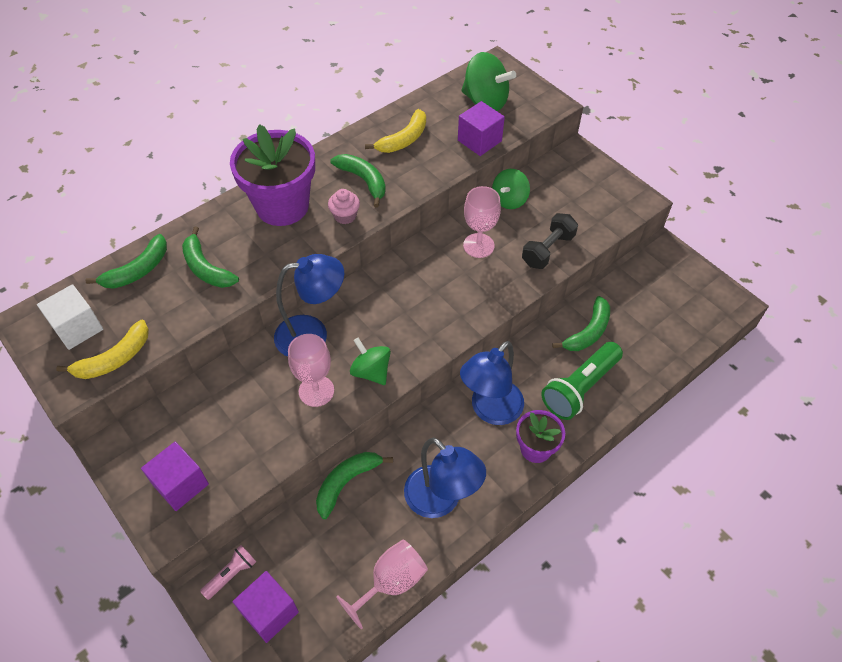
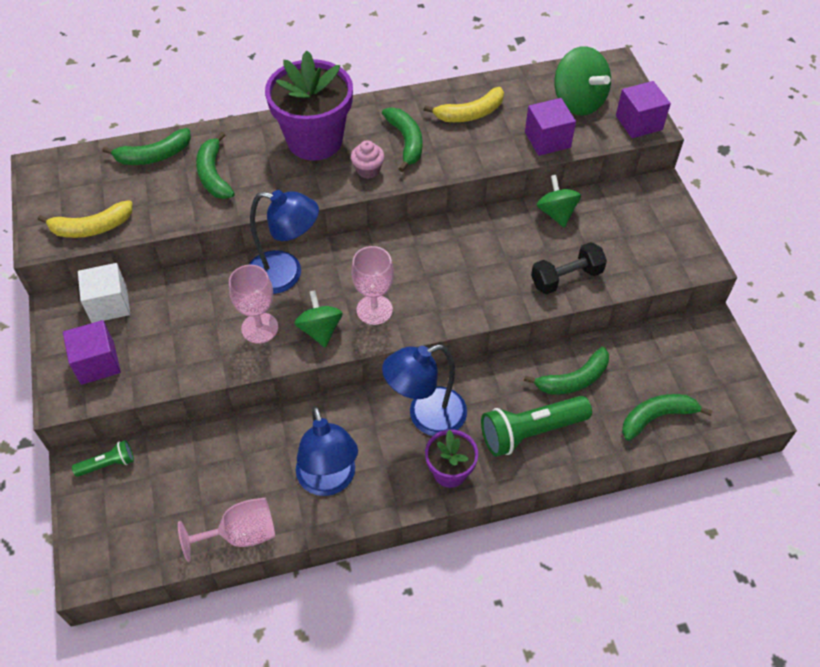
camera: 25 degrees right, 0 degrees up
white cube [37,284,103,350] -> white cube moved to [78,263,130,323]
pink flashlight [200,545,256,600] -> green flashlight [72,440,134,477]
purple cube [233,571,299,643] -> purple cube moved to [616,81,671,138]
green banana [316,452,393,519] -> green banana moved to [622,394,712,441]
pink goblet [463,186,501,258] -> pink goblet moved to [351,246,394,325]
green spinning top [492,169,530,209] -> green spinning top turned 105 degrees clockwise [537,175,581,228]

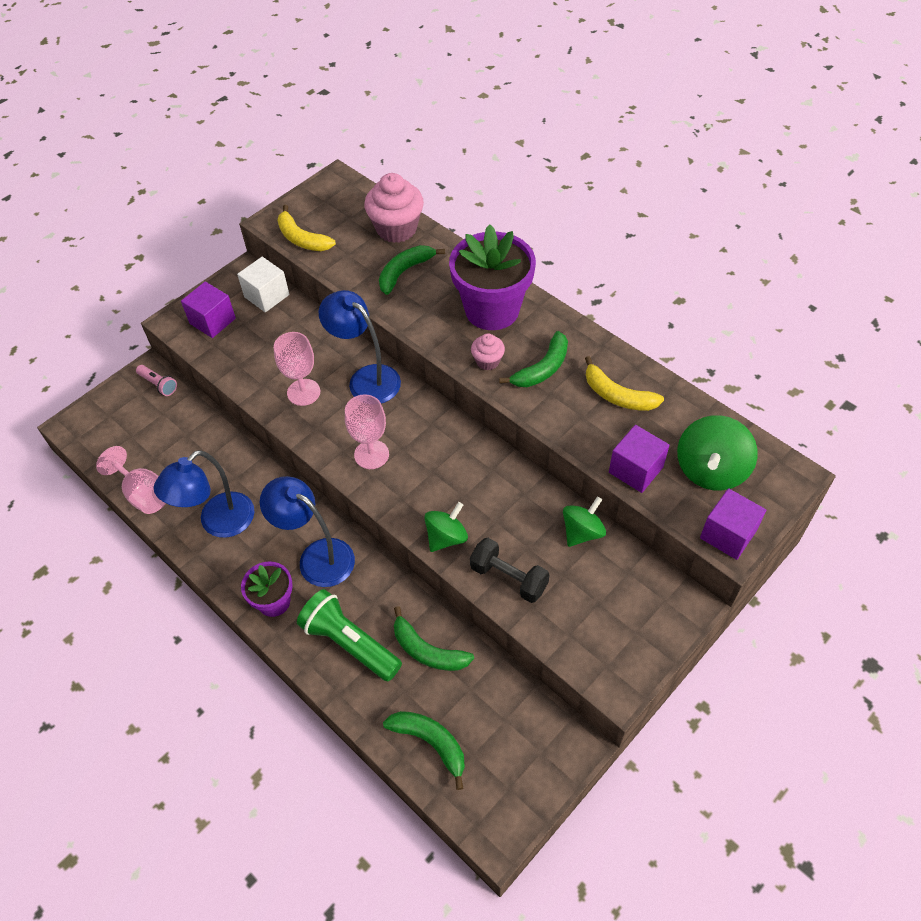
camera: 60 degrees right, 0 degrees up
green flashlight [72,440,134,477] -> pink flashlight [136,365,177,396]
green banana [103,128,191,165] -> pink cupcake [364,173,424,243]
blue lamp [249,190,319,294] -> blue lamp turned 150 degrees clockwise [319,290,401,403]
green spinning top [294,290,343,348] -> green spinning top moved to [424,502,468,552]

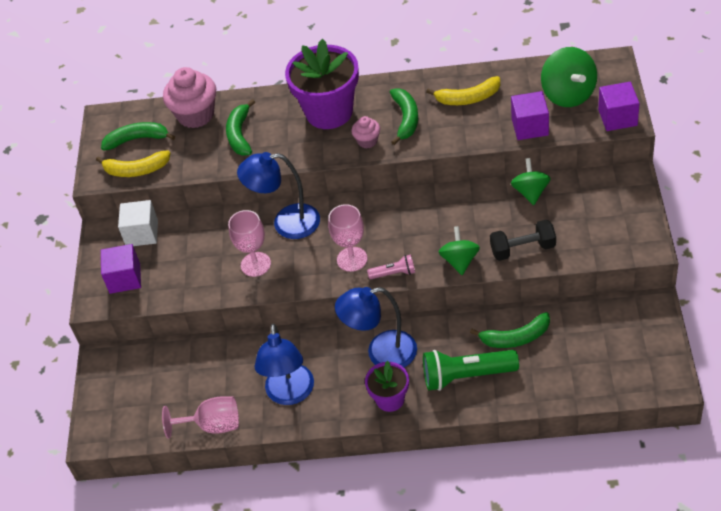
camera: 40 degrees left, 5 degrees down
pink flashlight [136,365,177,396] -> pink flashlight moved to [367,255,415,279]
green banana [383,711,465,790] -> green banana moved to [101,122,175,151]

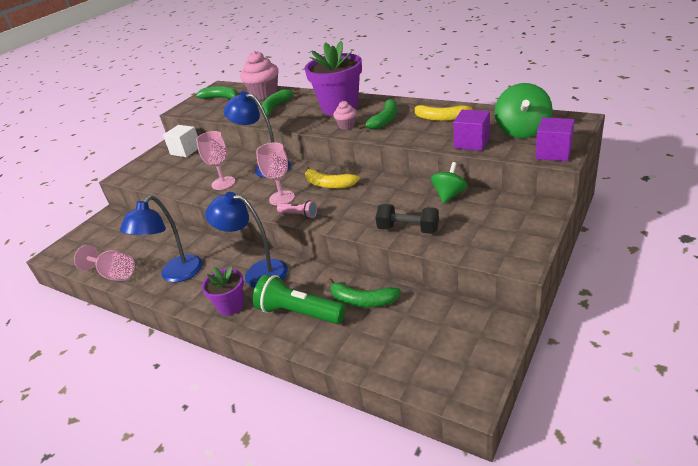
camera: 30 degrees right, 15 degrees down
yellow banana [96,150,171,177] -> yellow banana moved to [305,166,360,189]
purple cube [101,244,141,294] -> none
green spinning top [439,226,480,275] -> none

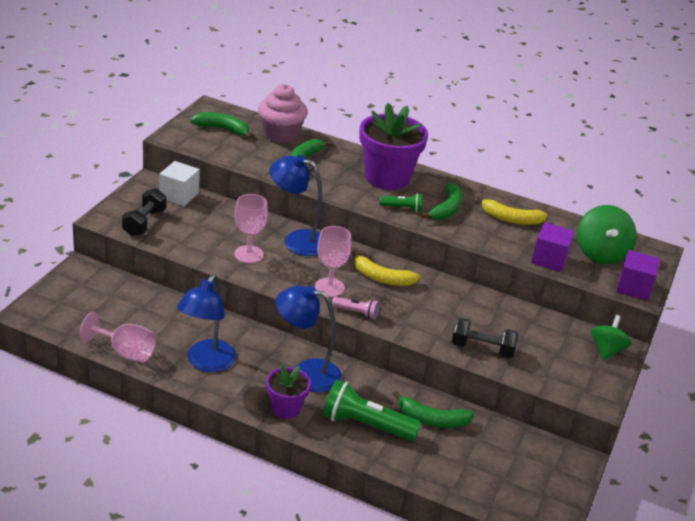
camera: 15 degrees left, 0 degrees up
pink cupcake [333,101,357,130] -> green flashlight [380,193,422,212]
green spinning top [431,162,467,204] -> green spinning top moved to [591,315,632,361]
none -> black dumbbell [122,188,167,236]

